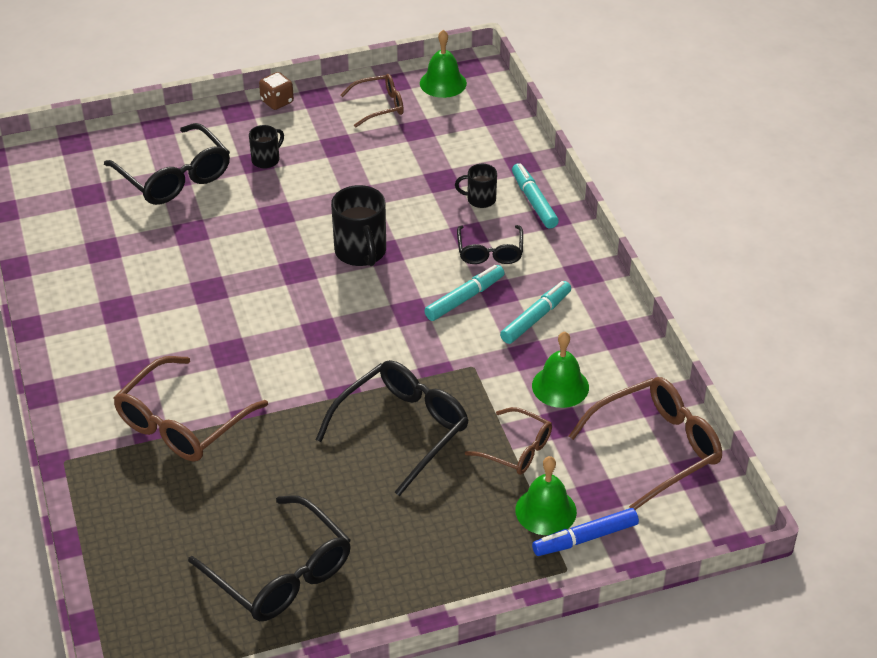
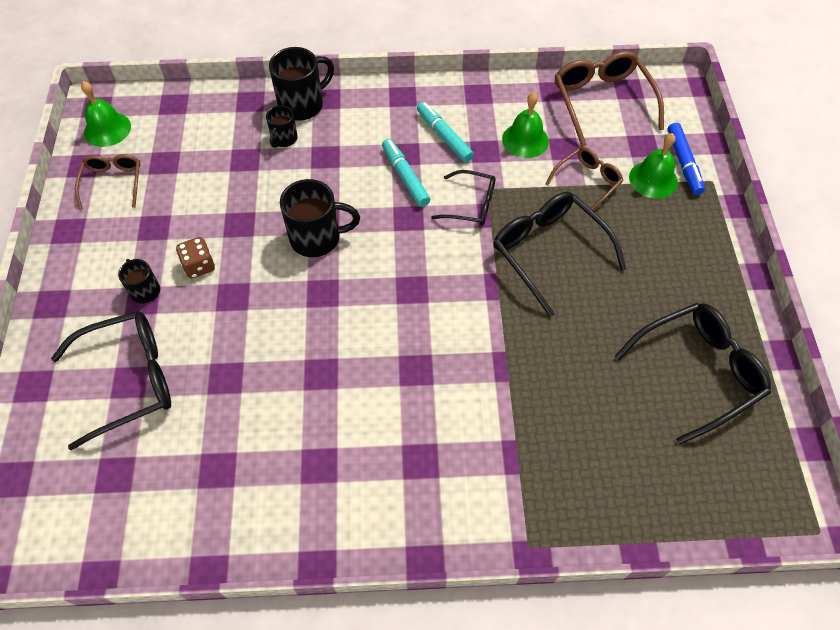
camera: 75 degrees left, 15 degrees up
brown glasses [114,356,268,462] -> none
brown dice [259,72,294,110] -> brown dice moved to [176,237,215,279]
black glasses [457,225,523,264] -> black glasses moved to [431,170,495,226]
turquoise marker [512,163,559,229] -> black mug [269,47,334,121]

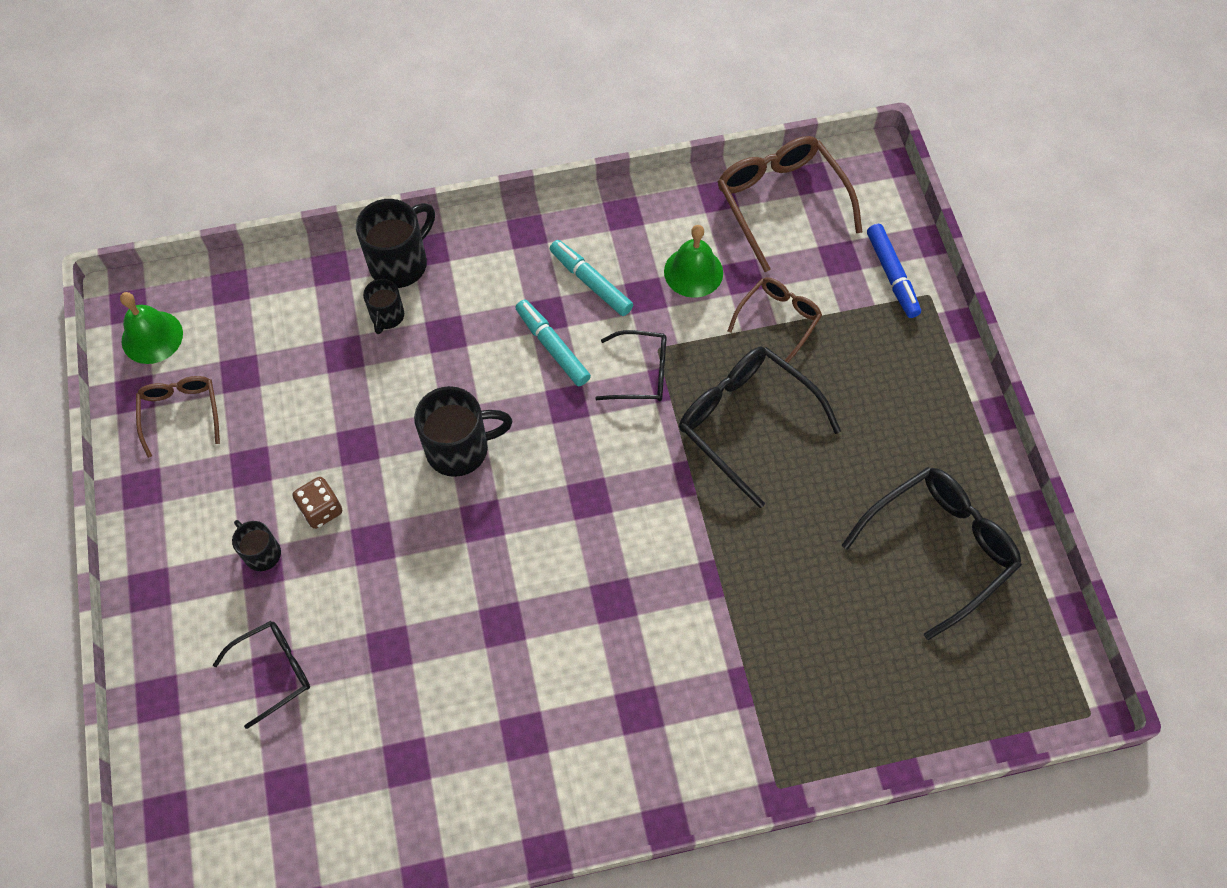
camera: 10 degrees left, 5 degrees up
black glasses [51,311,171,450] -> black glasses [213,621,310,729], size x0.59
green bell [629,133,678,199] -> none

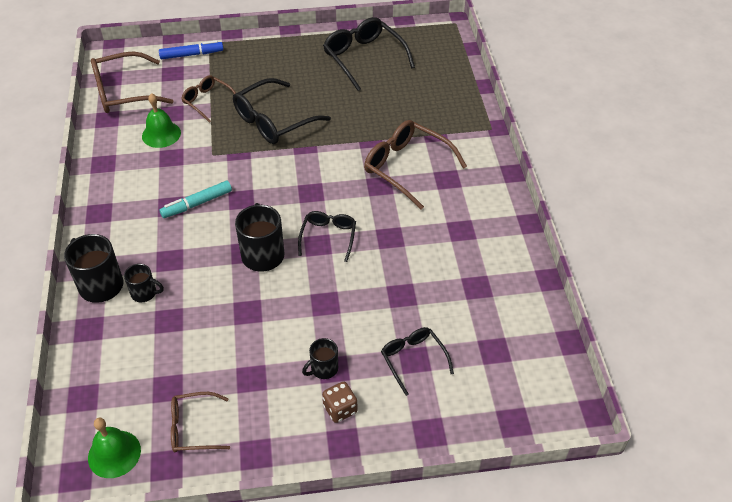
camera: 85 degrees left, 15 degrees down
brown dice [292,477,342,529] -> brown dice moved to [322,382,357,423]
turquoise marker [550,240,633,316] -> none
black glasses [595,330,667,401] -> black glasses moved to [298,211,356,262]
none -> brown glasses [364,120,467,209]

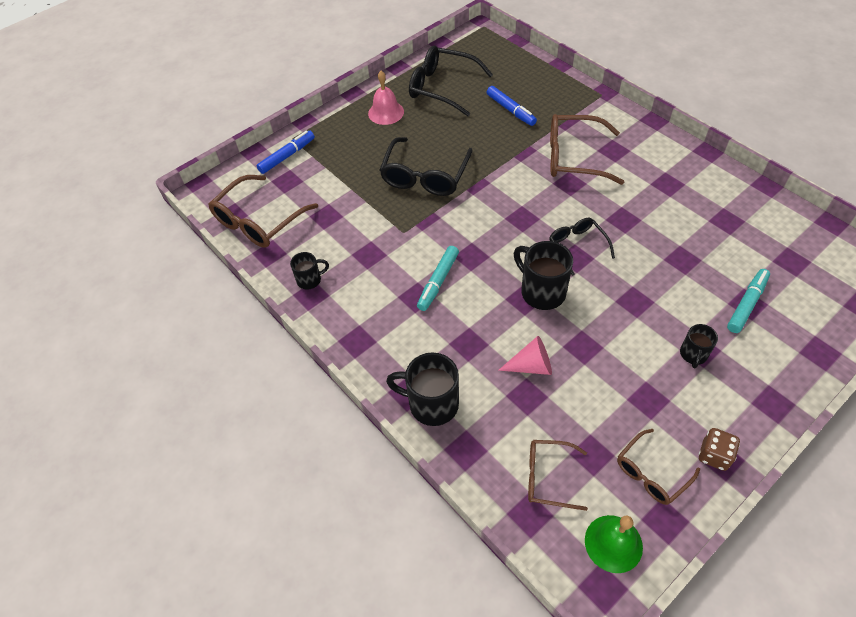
camera: 30 degrees left, 5 degrees up
black mug [124,264,164,302] -> black mug moved to [290,252,329,290]
green bell [142,93,181,148] -> none
brown glasses [181,75,236,123] -> brown glasses moved to [528,440,588,511]
brown dice [322,382,357,423] -> brown dice moved to [699,428,740,471]
black glasses [381,327,454,396] -> turquoise marker [727,269,770,333]
none -> pink bell [368,71,404,125]
none -> blue marker [487,86,537,126]
none -> pink cone [498,336,552,375]

